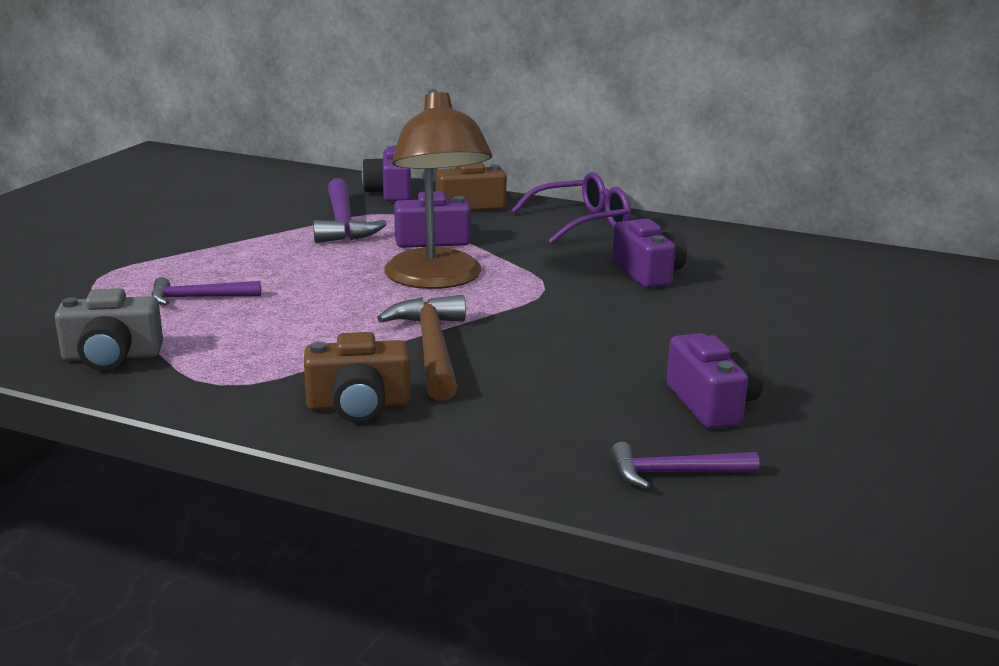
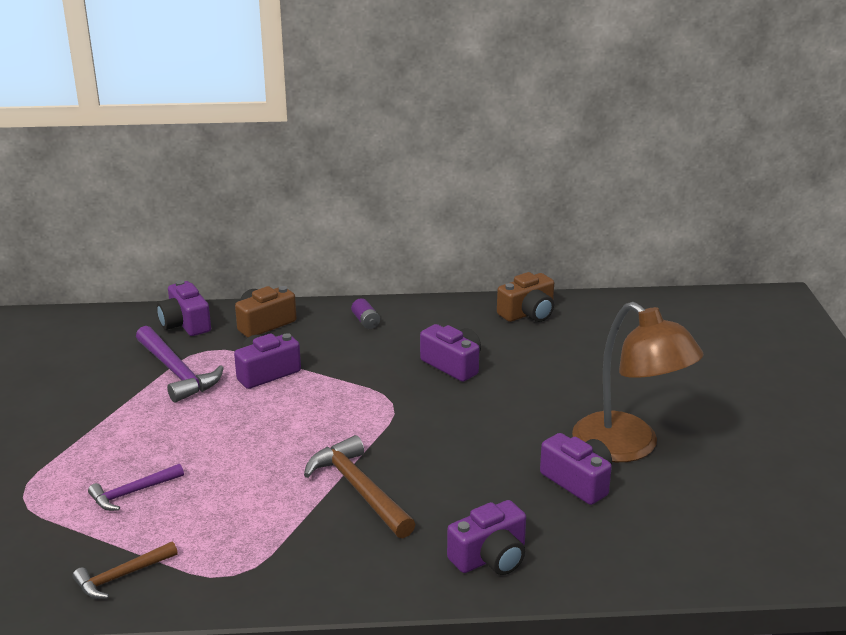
camera: 25 degrees left, 5 degrees up
grey camera [55,288,163,371] -> brown hammer [73,541,178,599]
brown camera [304,332,410,423] -> brown camera moved to [497,272,554,322]
brown lamp [384,89,492,289] -> brown lamp moved to [572,302,704,462]
purple glasses [511,172,631,244] -> purple battery [351,298,380,329]
purple hammer [611,442,759,489] -> none
none -> purple camera [447,500,526,575]

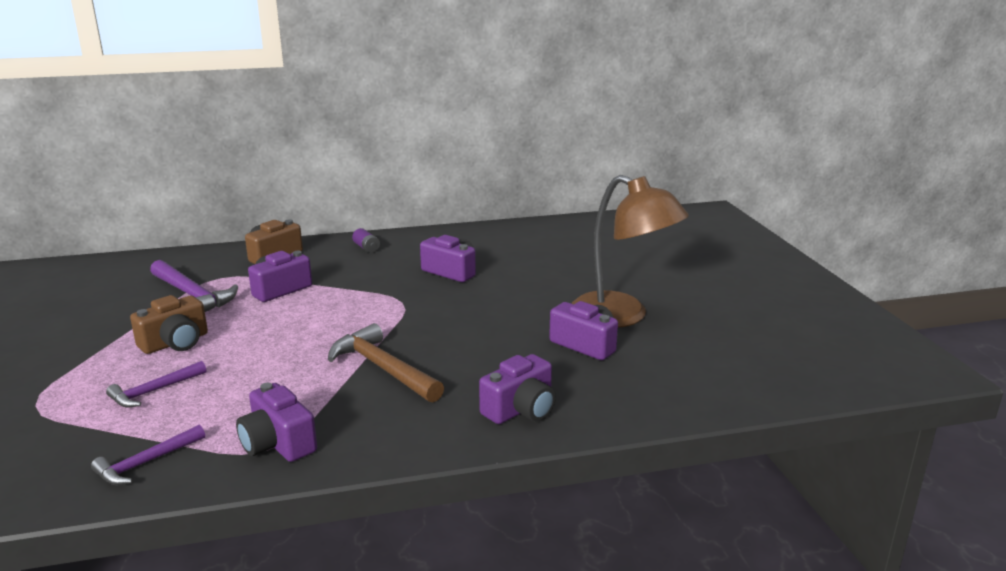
camera: 10 degrees left, 5 degrees down
brown hammer [73,541,178,599] -> purple hammer [91,425,205,485]
purple camera [157,280,211,336] -> purple camera moved to [236,383,317,462]
brown camera [497,272,554,322] -> brown camera moved to [130,295,208,354]

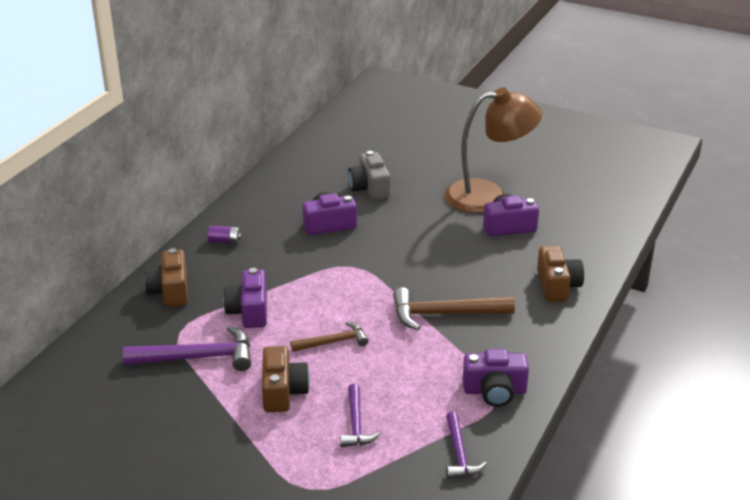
camera: 50 degrees left, 10 degrees up
purple camera [479,354,556,424] -> brown camera [537,246,584,302]
none -> brown hammer [290,321,369,352]
none -> grey camera [348,151,390,200]

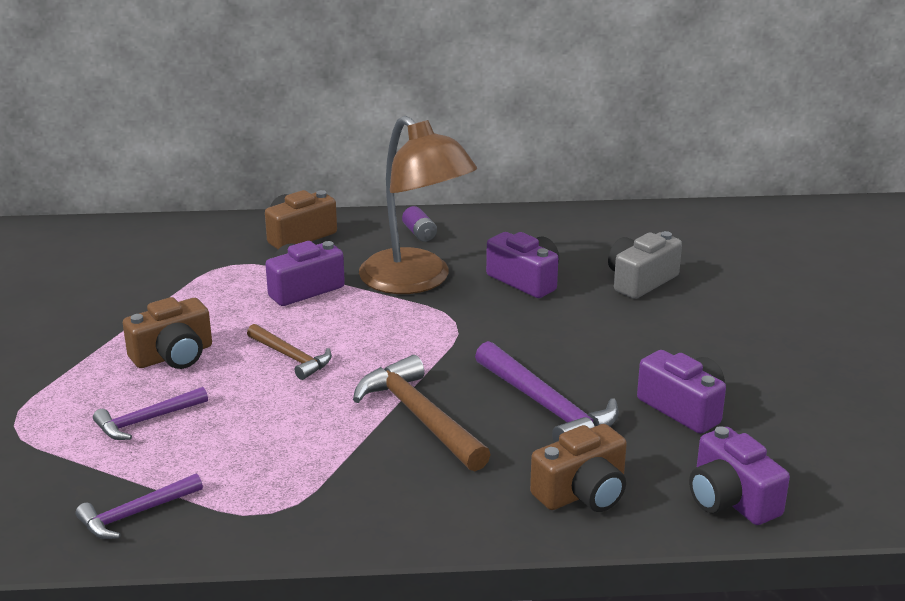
camera: 60 degrees right, 5 degrees down
purple hammer [123,326,251,371] -> purple hammer moved to [475,341,619,443]
brown lamp [444,87,542,213] -> brown lamp moved to [359,116,477,294]
purple camera [463,349,529,407] -> purple camera moved to [689,426,790,525]

